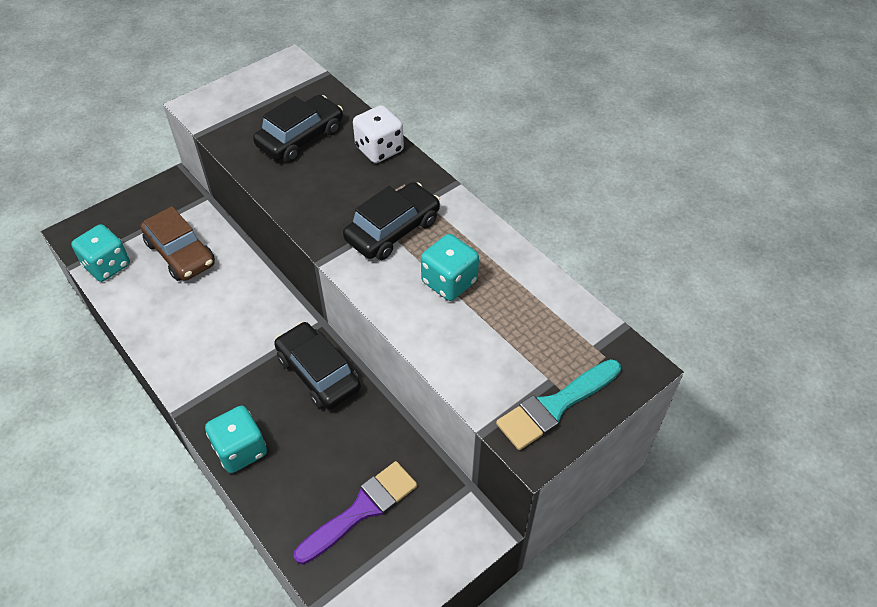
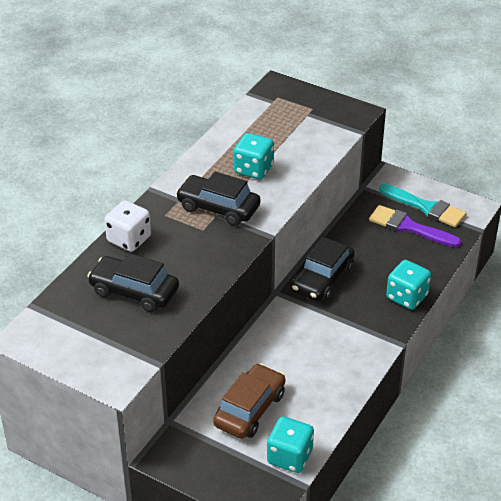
camera: 110 degrees left, 10 degrees down
turquoise brush [496,359,621,450] -> turquoise brush moved to [379,184,467,227]

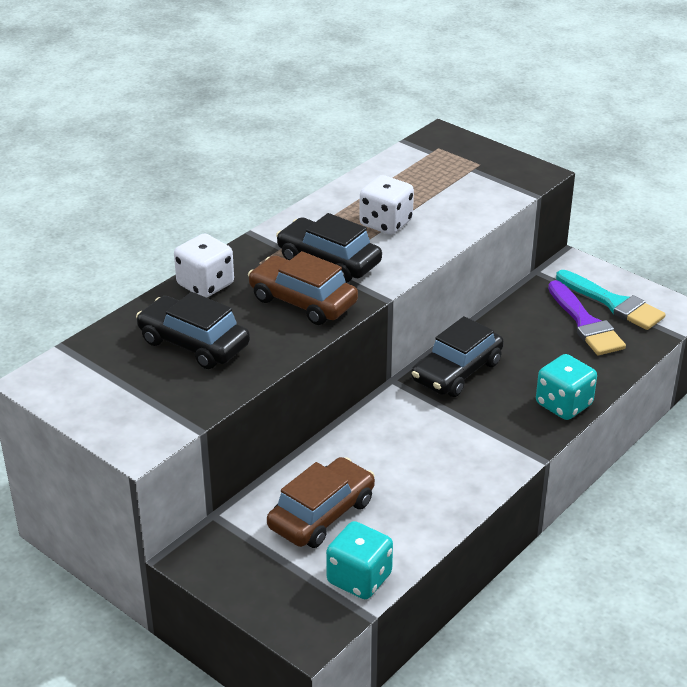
camera: 10 degrees right, 5 degrees down
turquoise dice [234,133,274,179] -> white dice [359,175,414,235]
purple brush [369,205,461,247] -> purple brush turned 150 degrees counterclockwise [548,280,626,355]
none -> brown car [248,251,358,325]

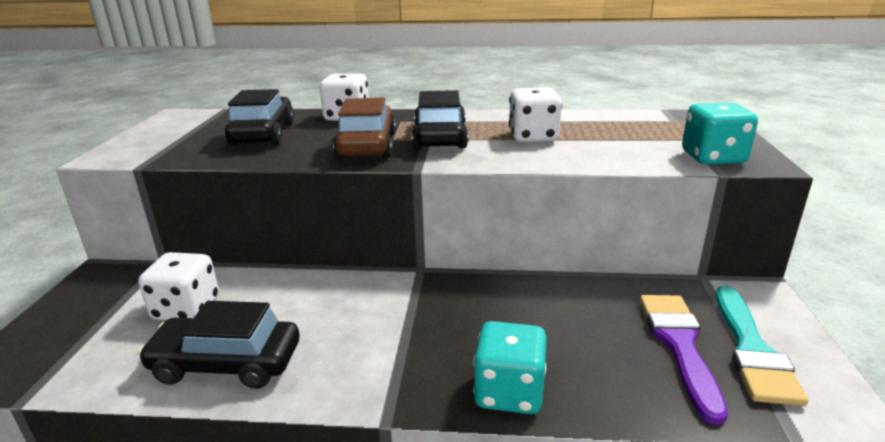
camera: 55 degrees right, 10 degrees down
brown car [267,457,375,548] -> white dice [138,252,219,321]
turquoise dice [326,521,393,599] -> turquoise dice moved to [682,102,758,165]
black car [411,316,504,397] -> black car moved to [138,301,300,389]
purple brush [548,280,626,355] -> purple brush turned 150 degrees clockwise [640,295,728,425]

